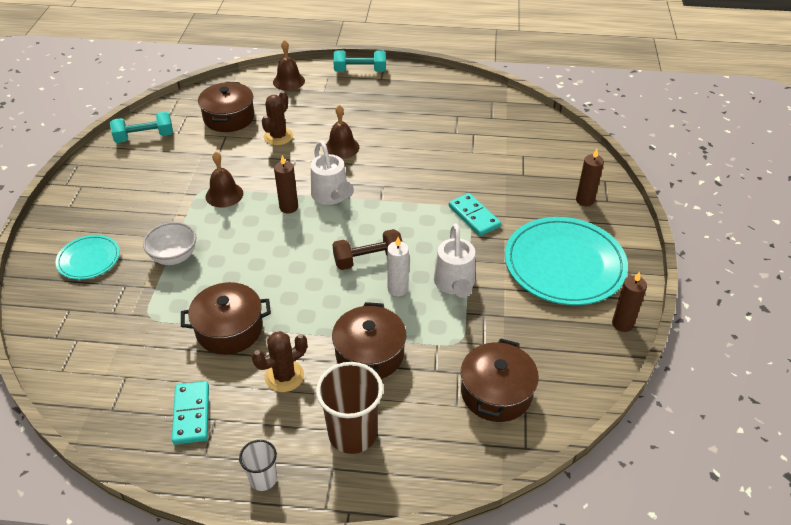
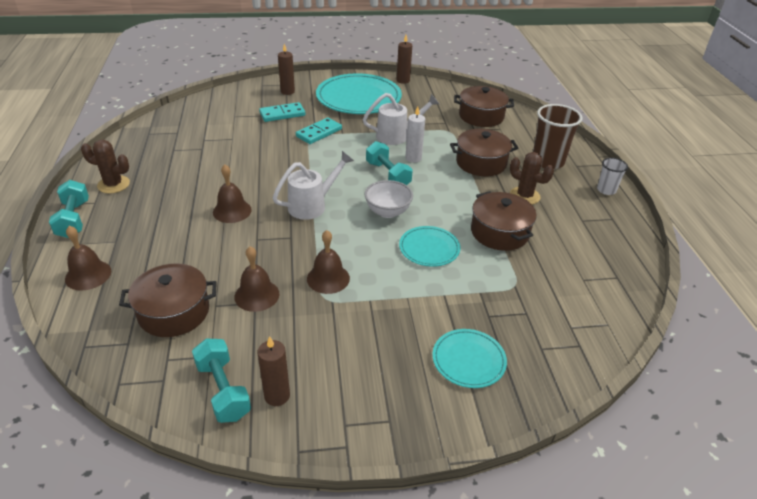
camera: 105 degrees left, 5 degrees down
white bowl [143,222,197,265] -> white bowl moved to [364,180,413,218]
turquoise domino [172,381,209,445] -> turquoise domino moved to [259,102,305,122]
brown cactus [262,91,293,145] -> brown cactus moved to [81,140,130,194]
brown candle [274,155,298,213] -> brown candle moved to [257,336,290,406]
brown dumbbell [332,229,403,270] -> turquoise dumbbell [366,141,413,185]
none -> brown bell [234,246,280,312]
none -> turquoise plate [399,226,460,267]

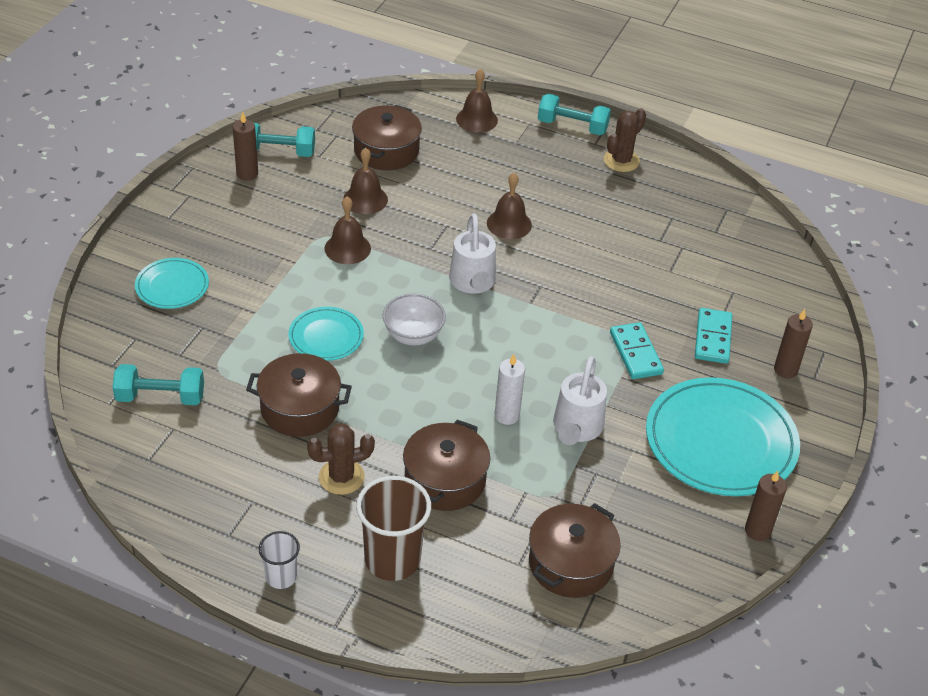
camera: 120 degrees right, 5 degrees up
turquoise dumbbell [366,141,413,185] -> turquoise dumbbell moved to [112,364,204,405]

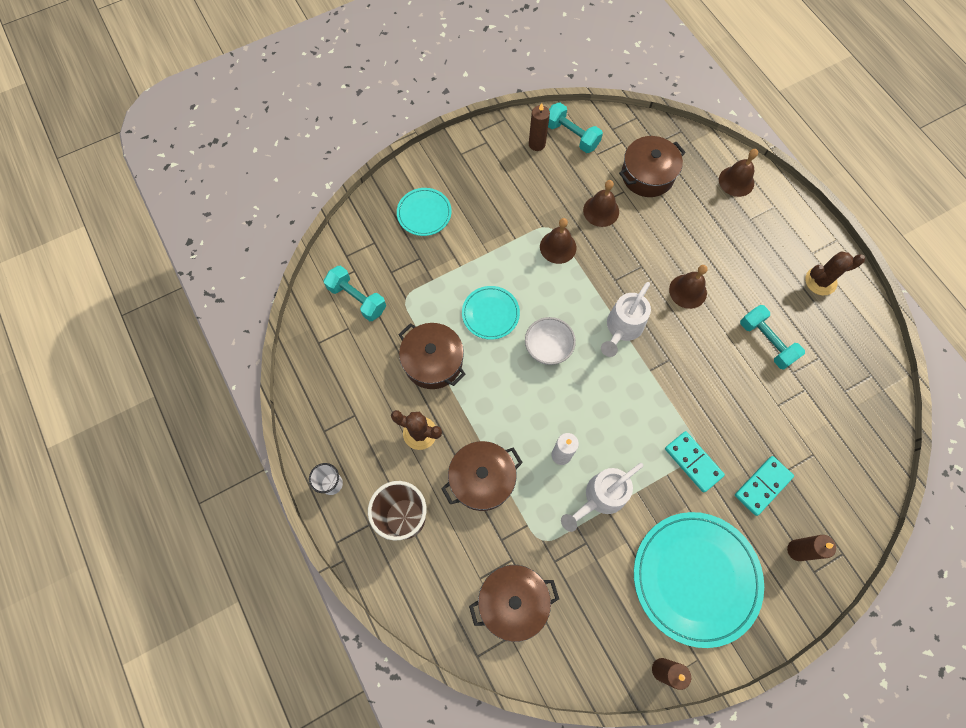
camera: 40 degrees right, 25 degrees up
turquoise dumbbell [538,94,611,135] -> turquoise dumbbell moved to [740,305,805,370]
turquoise domino [610,322,664,379] -> turquoise domino turned 60 degrees counterclockwise [665,431,725,493]

